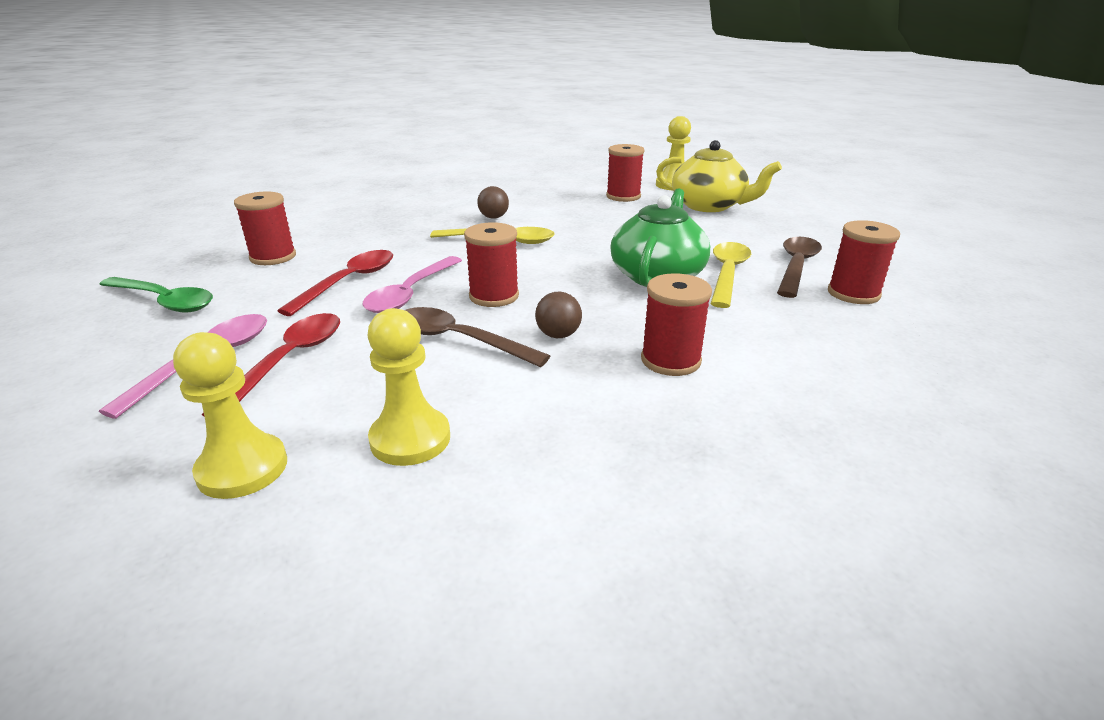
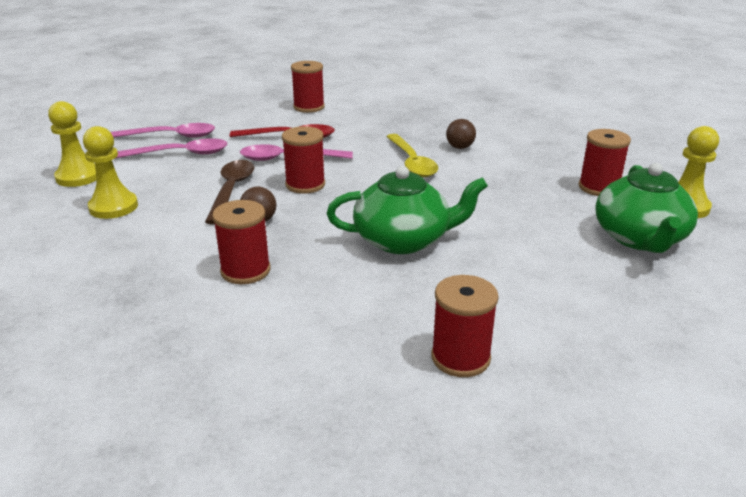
camera: 65 degrees right, 0 degrees up
green spoon [99,277,213,313] -> none
red spoon [202,313,340,416] -> pink spoon [115,138,228,159]
yellow teapot [656,140,782,212] -> green teapot [595,163,698,253]
yellow spoon [710,242,751,308] -> none
brown spoon [777,237,822,298] -> none

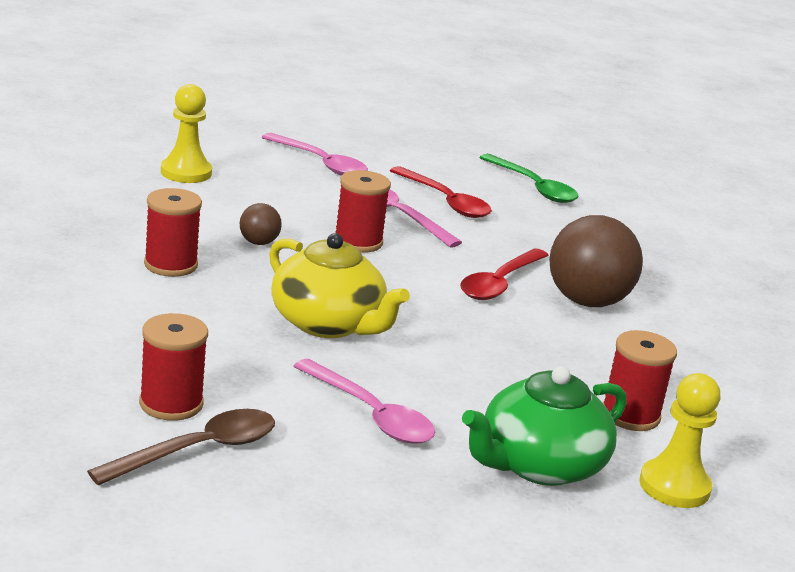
camera: 45 degrees right, 5 degrees down
yellow pawn [48,101,96,187] -> none
pink spoon [111,123,215,138] -> pink spoon moved to [294,359,435,444]
brown spoon [205,160,254,225] -> brown spoon moved to [87,409,275,486]
red spool [291,61,325,113] -> green spoon [479,154,579,203]
green teapot [327,166,488,254] -> yellow teapot [269,233,410,338]
yellow spoon [386,134,438,177] -> red spoon [460,248,549,300]
brown ball [446,119,476,149] -> brown ball [549,215,643,307], size x2.14

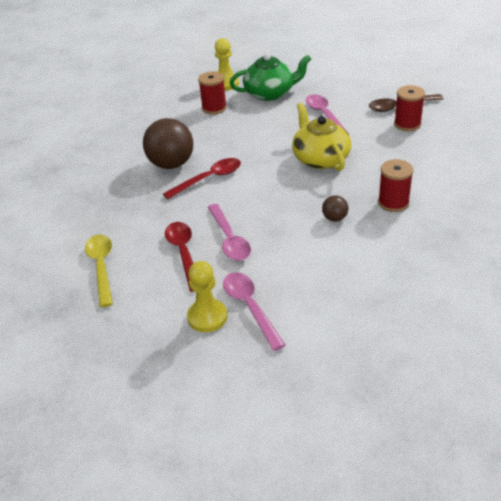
camera: 150 degrees left, 15 degrees up
yellow pawn [161,84,212,183] -> yellow pawn moved to [187,261,227,332]
red spool [336,170,391,253] -> none
green spoon [479,154,579,203] -> yellow spoon [85,235,113,307]

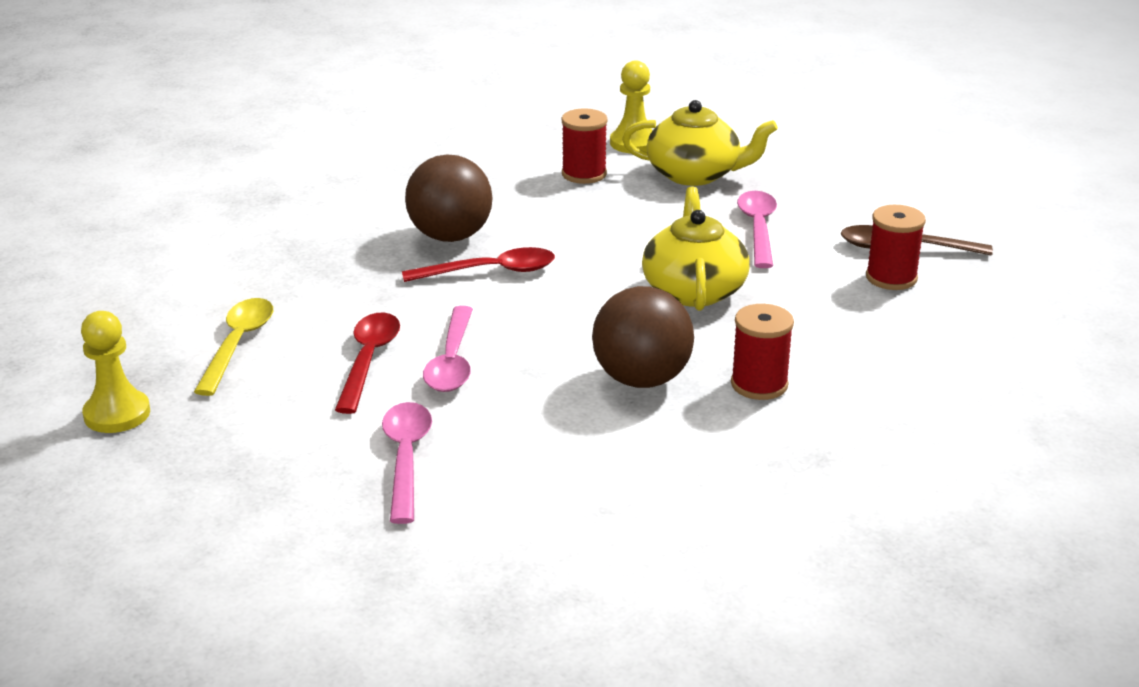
camera: 20 degrees right, 10 degrees down
yellow pawn [187,261,227,332] -> yellow pawn moved to [81,311,150,433]
green teapot [230,53,311,101] -> yellow teapot [622,100,778,186]
brown ball [322,195,348,222] -> brown ball [592,286,694,388], size x2.14

